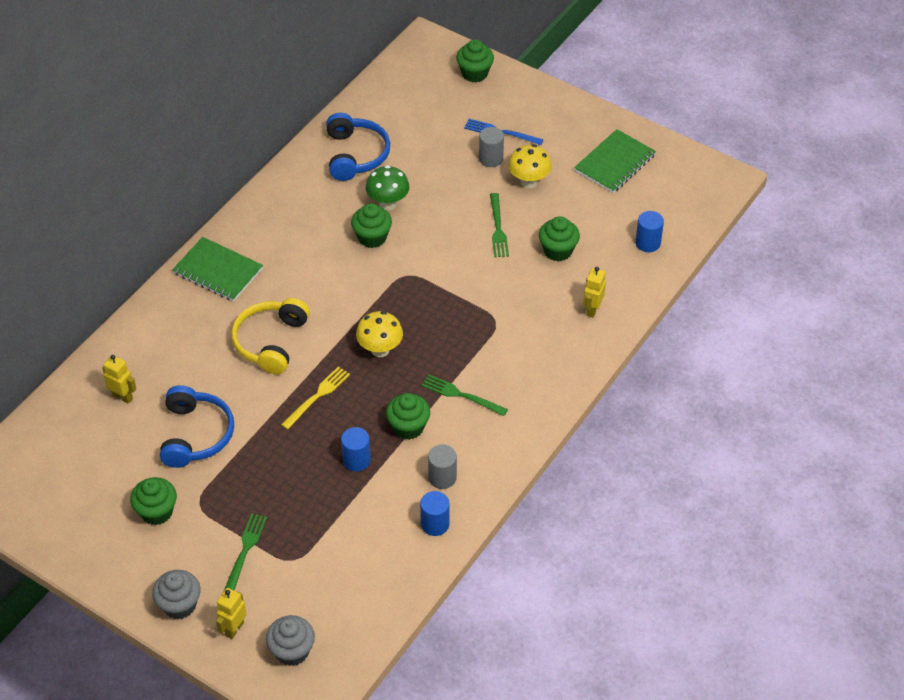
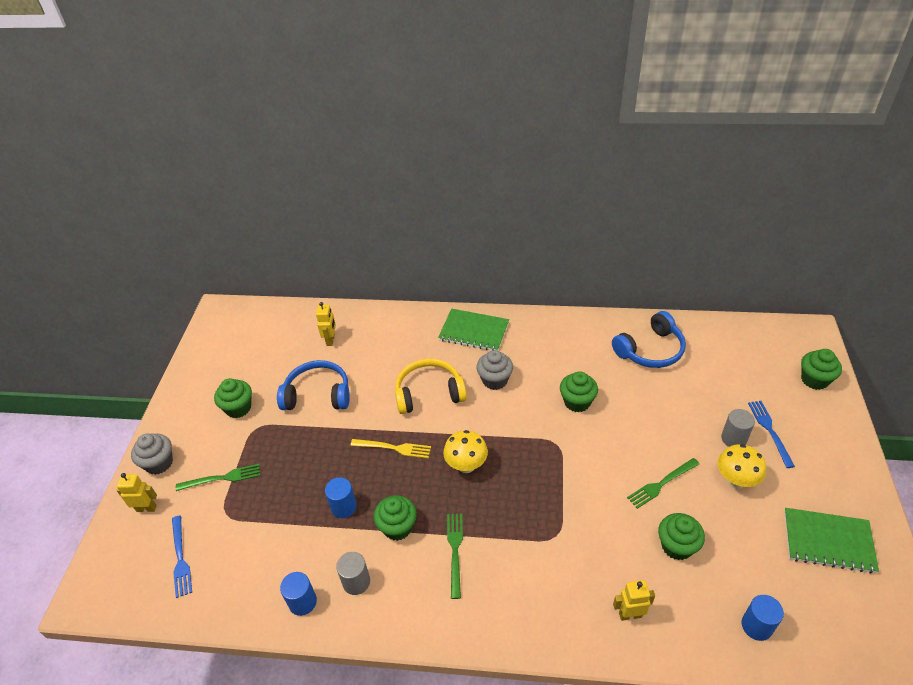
camera: 65 degrees right, 5 degrees down
blue headphones [160,385,234,468] -> blue headphones turned 150 degrees counterclockwise [277,360,350,410]
green notebook [172,237,263,302] -> green notebook turned 75 degrees counterclockwise [438,309,509,350]
grey cupcake [266,615,315,666] -> grey cupcake moved to [476,350,513,390]
green mushroom [366,165,410,210] -> none
none -> blue fork [172,515,192,598]

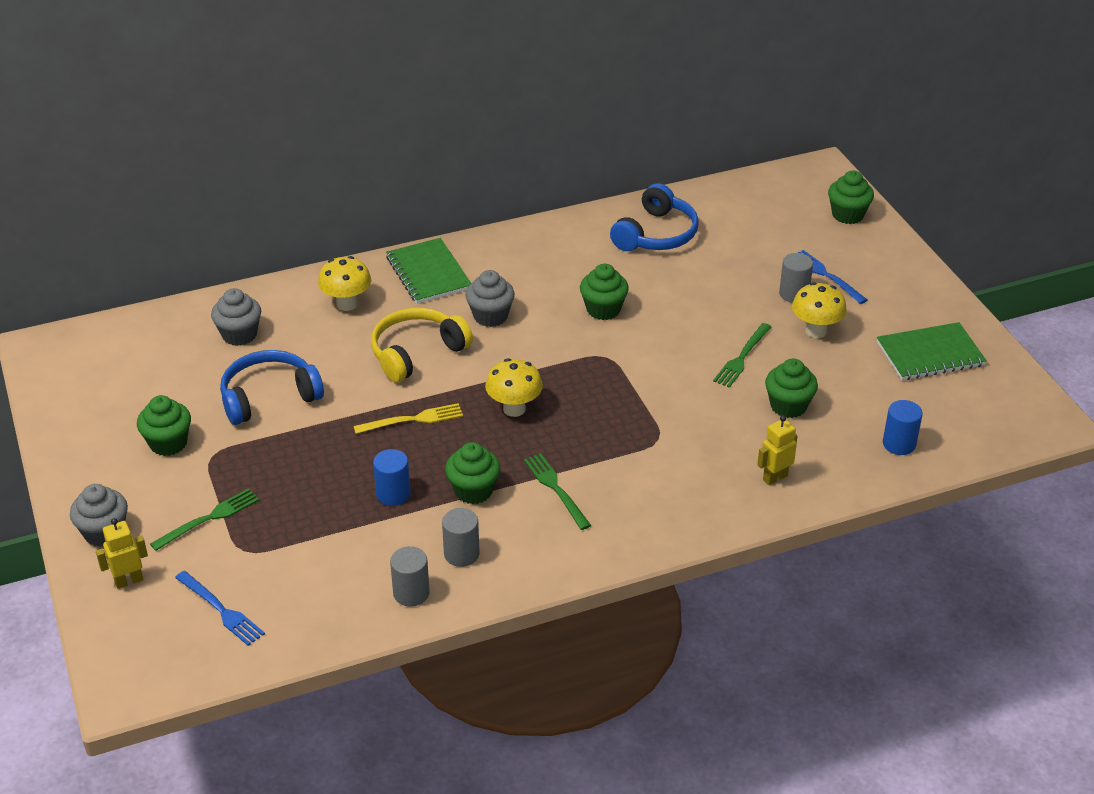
camera: 30 degrees left, 5 degrees down
blue cylinder [280,572,317,616] -> grey cylinder [390,546,430,606]
yellow robot [316,302,336,346] -> grey cupcake [211,288,261,346]
green notebook [438,309,509,350] -> green notebook turned 75 degrees clockwise [386,238,471,304]
none -> yellow mushroom [318,256,371,311]

